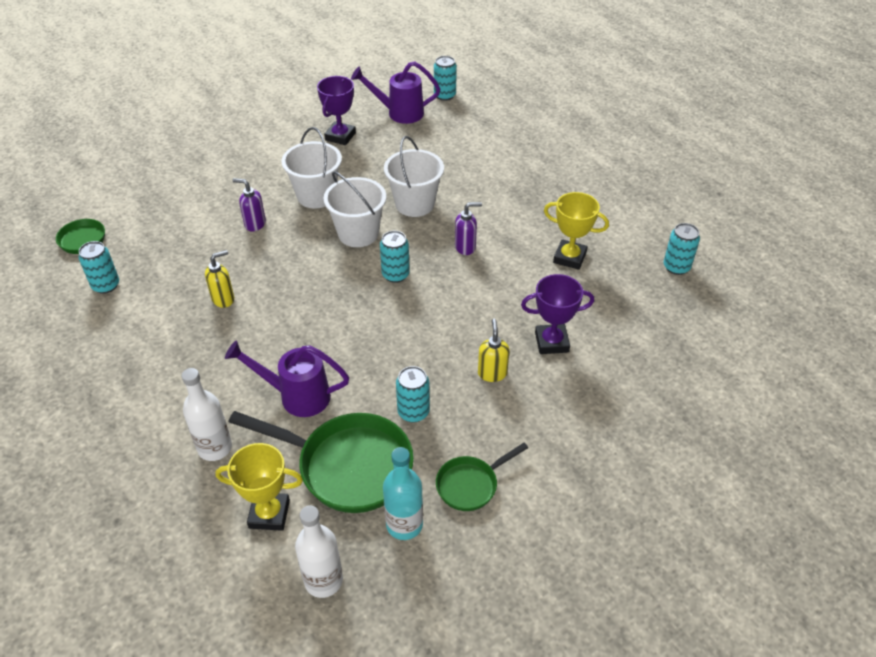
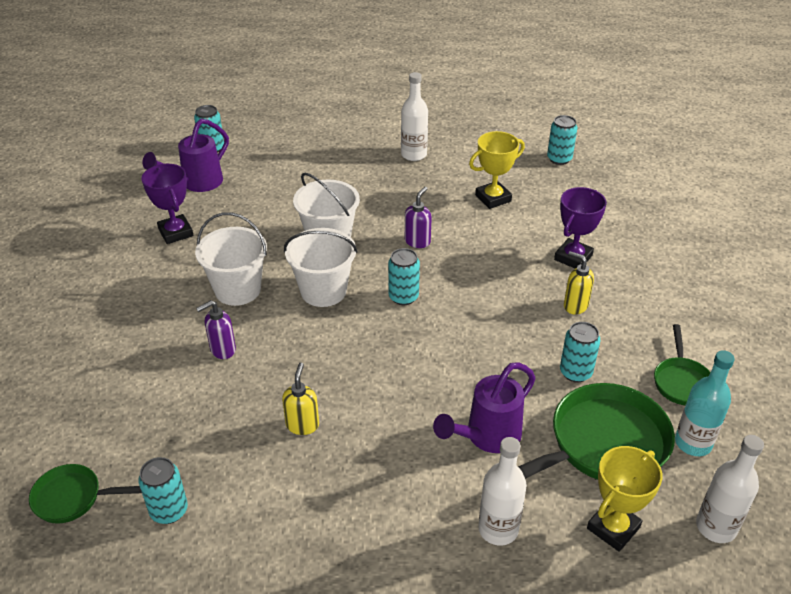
camera: 50 degrees left, 5 degrees down
none -> white bottle [401,72,428,161]

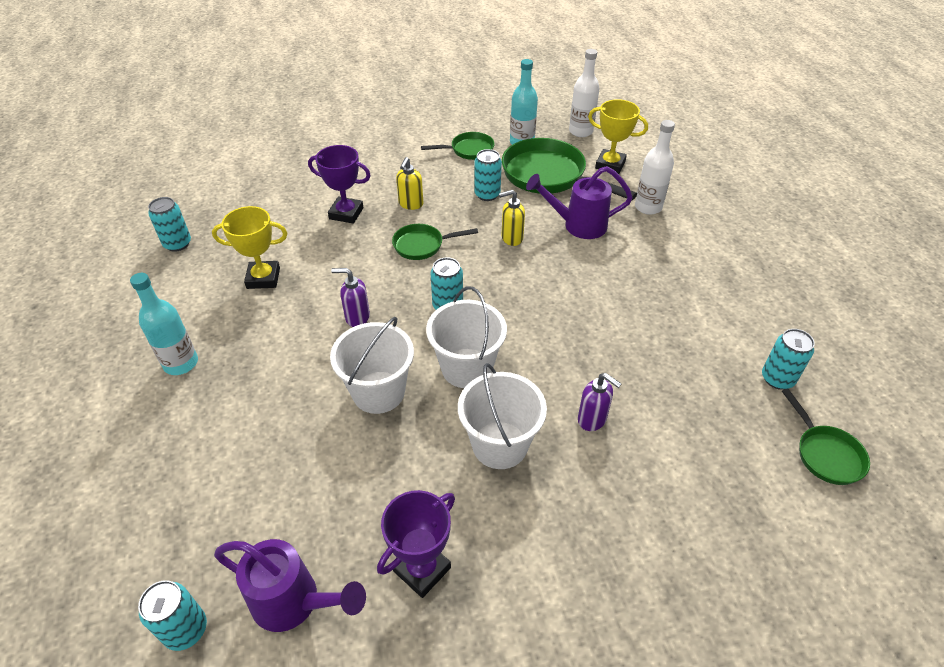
camera: 110 degrees left, 5 degrees up
yellow soap dispenser [282,363,319,435] -> yellow soap dispenser moved to [499,190,525,246]
white bottle [401,72,428,161] -> turquoise bottle [130,273,198,375]
purple watering can [433,362,535,453] -> purple watering can turned 150 degrees clockwise [526,166,633,239]
yellow trophy [469,131,525,209] -> yellow trophy turned 45 degrees counterclockwise [212,206,287,289]
none -> green pan [392,224,478,260]

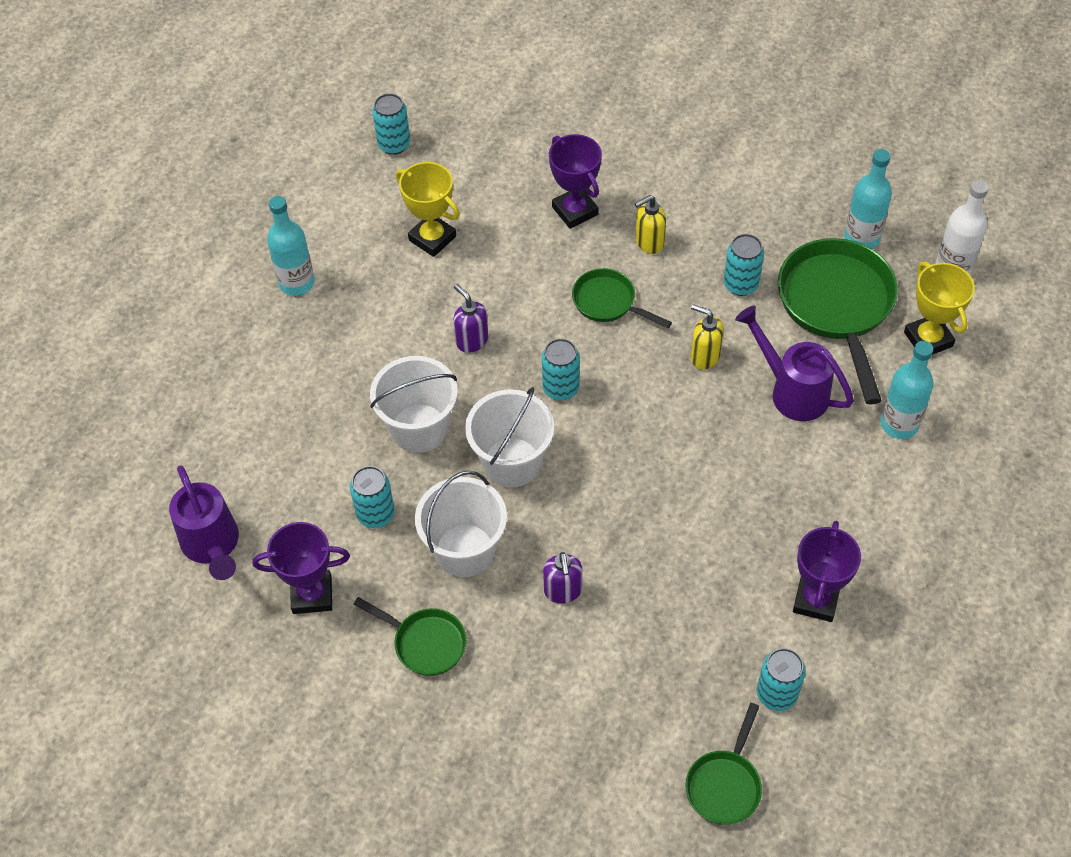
camera: 45 degrees right, 10 degrees up
turquoise can [138,580,207,651] -> turquoise can moved to [350,466,395,528]
green pan [421,132,494,160] -> green pan moved to [354,597,467,676]
white bottle [635,120,675,215] -> turquoise bottle [880,341,934,439]
none -> purple trophy [793,521,861,622]

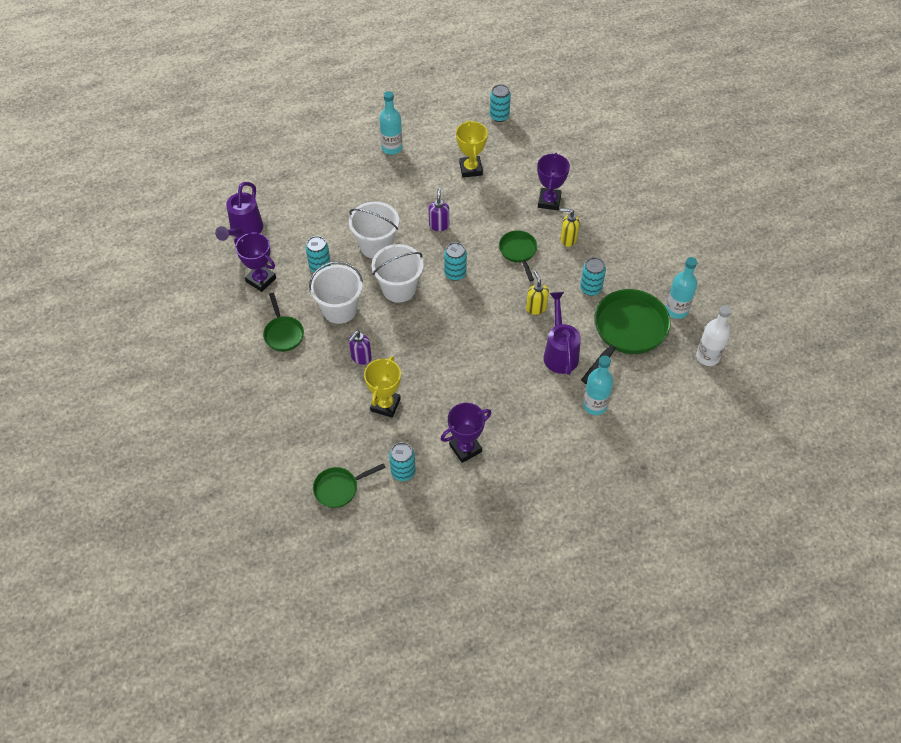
camera: 40 degrees right, 0 degrees up
yellow trophy [904,262,975,355] -> yellow trophy moved to [364,356,401,418]

